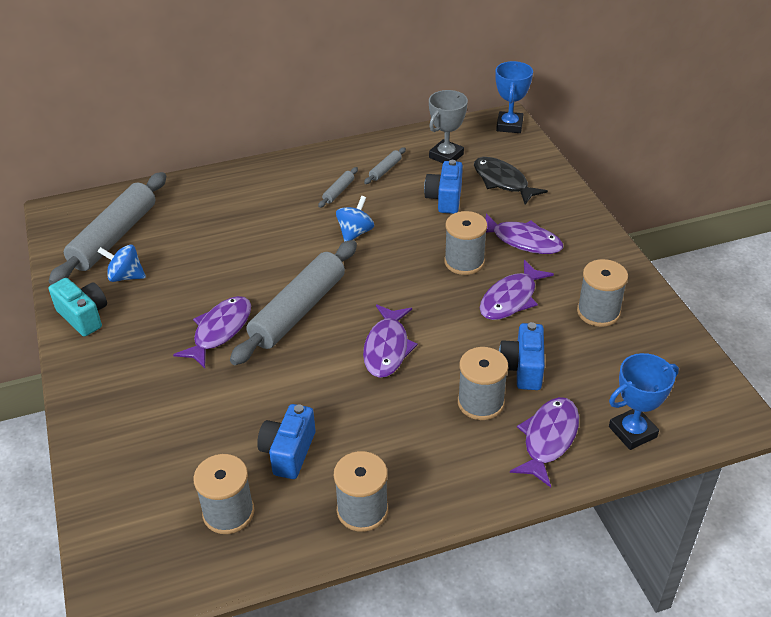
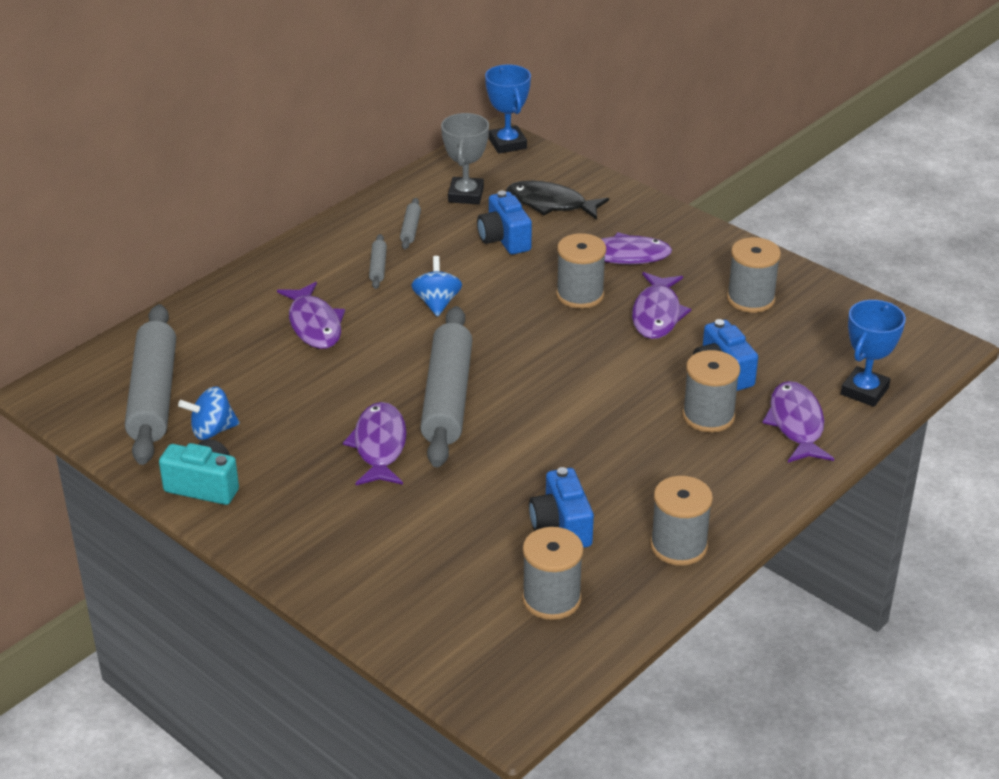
camera: 30 degrees left, 5 degrees down
purple fish [363,305,418,378] -> purple fish moved to [277,282,345,349]

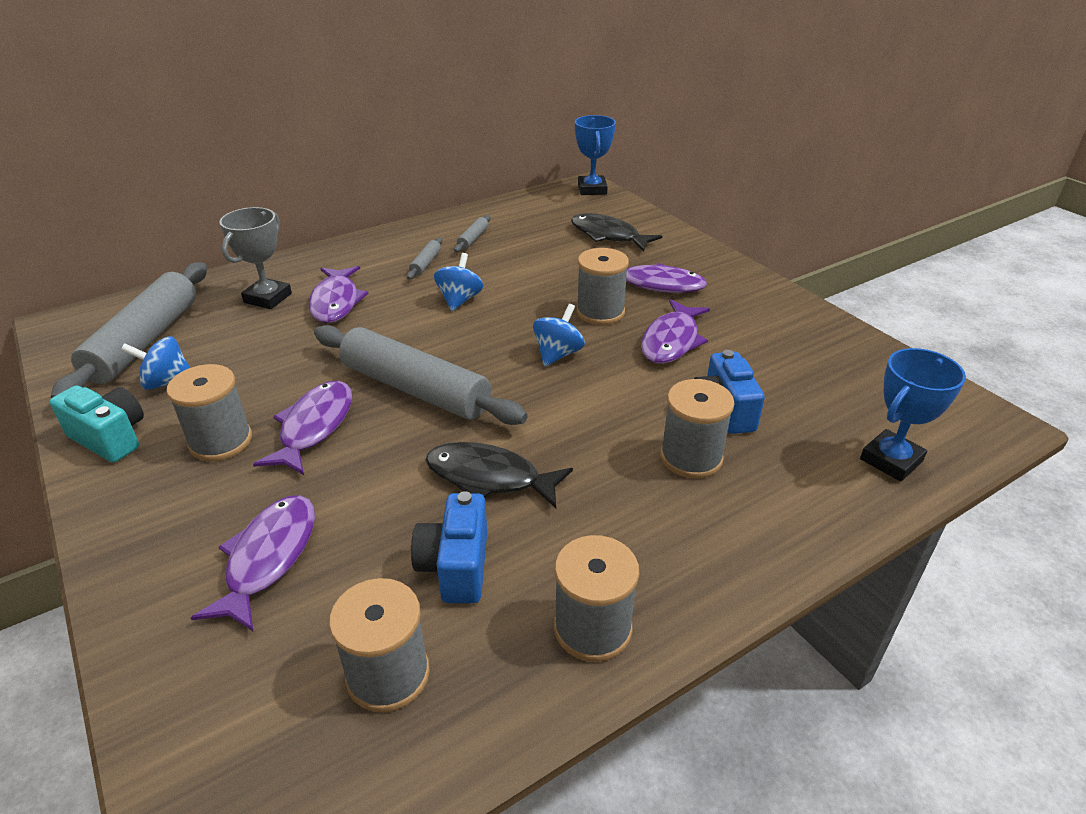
camera: 15 degrees right, 0 degrees up
grey rolling pin [420,306,472,467] -> grey rolling pin turned 75 degrees counterclockwise [314,325,528,425]
grey trophy [441,113,489,204] -> grey trophy moved to [219,207,292,309]
blue camera [477,191,532,254] -> none
grey spool [727,237,781,313] -> grey spool moved to [166,364,252,461]
purple fish [762,381,834,463] -> purple fish moved to [191,495,315,632]
none -> black fish [425,442,573,508]
none -> blue spinning top [533,304,585,367]

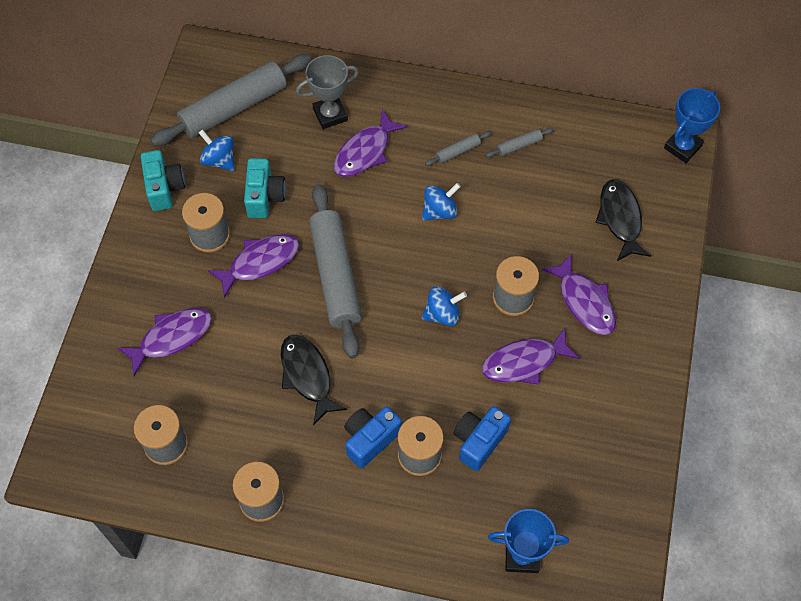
camera: 45 degrees right, 25 degrees up
blue camera [411,491,487,603] -> blue camera moved to [344,407,402,468]
none -> turquoise camera [244,158,286,218]

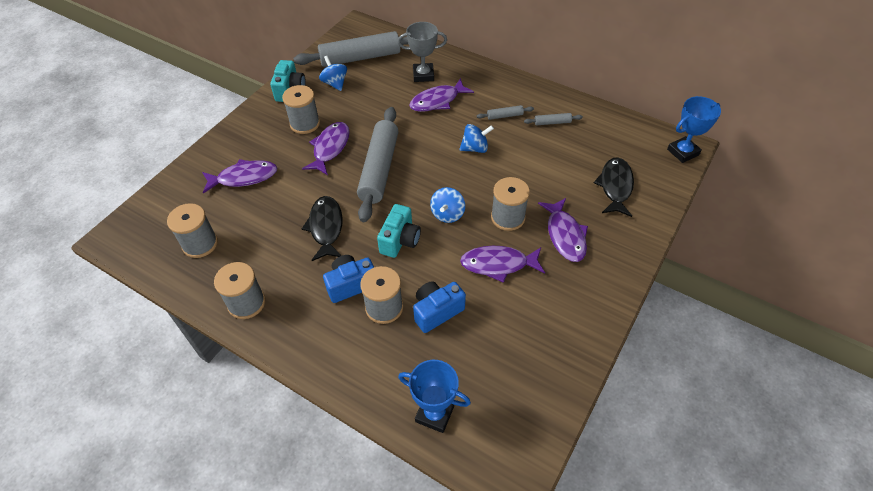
camera: 20 degrees right, 10 degrees down
purple fish [208,234,299,298] -> purple fish turned 60 degrees counterclockwise [302,122,350,175]
turquoise camera [244,158,286,218] -> turquoise camera moved to [377,204,421,258]
blue spinning top [422,286,467,326] -> blue spinning top turned 105 degrees clockwise [430,187,465,223]

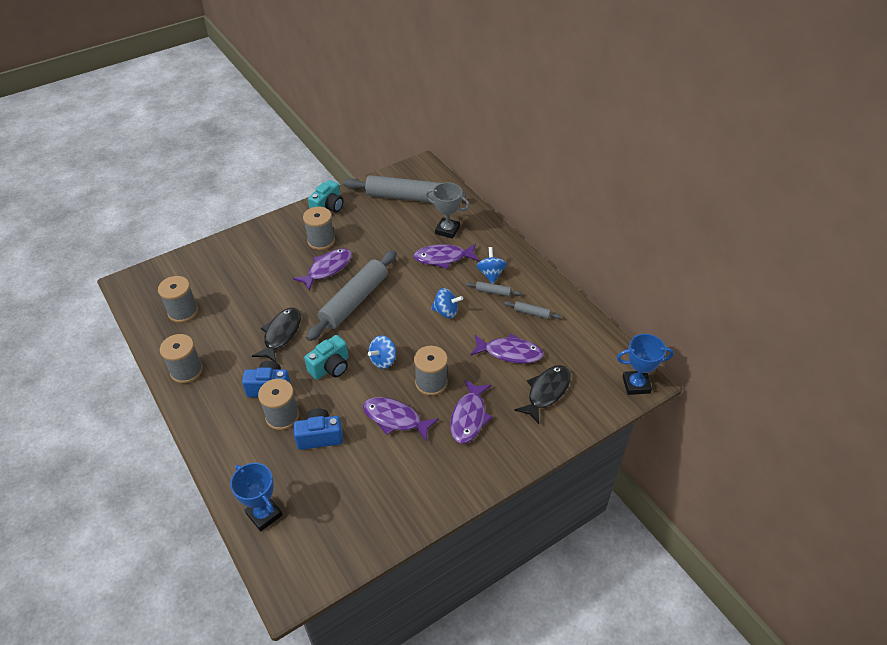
camera: 25 degrees right, 5 degrees down
purple fish [202,159,277,193] -> purple fish moved to [470,334,544,364]
blue spinning top [319,56,347,91] -> blue spinning top moved to [477,247,507,284]

